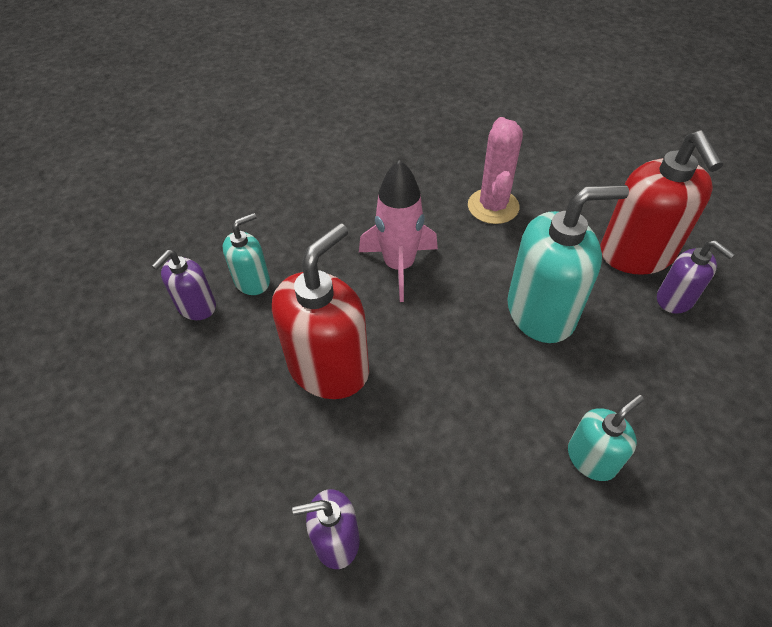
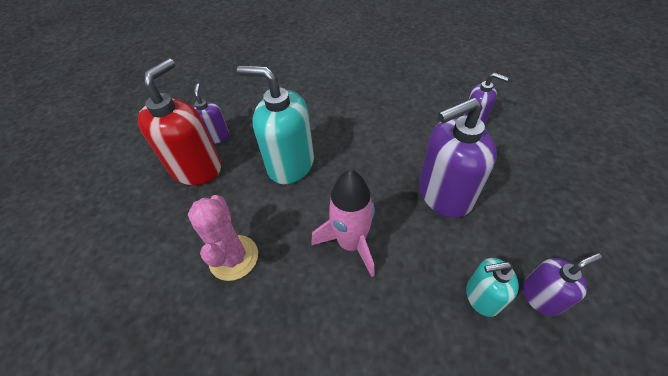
camera: 145 degrees left, 0 degrees up
red soap dispenser [272,223,369,399] -> purple soap dispenser [419,98,497,218]
pink cactus [468,117,523,224] -> pink cactus turned 45 degrees counterclockwise [188,195,258,281]
turquoise soap dispenser [568,395,644,481] -> none

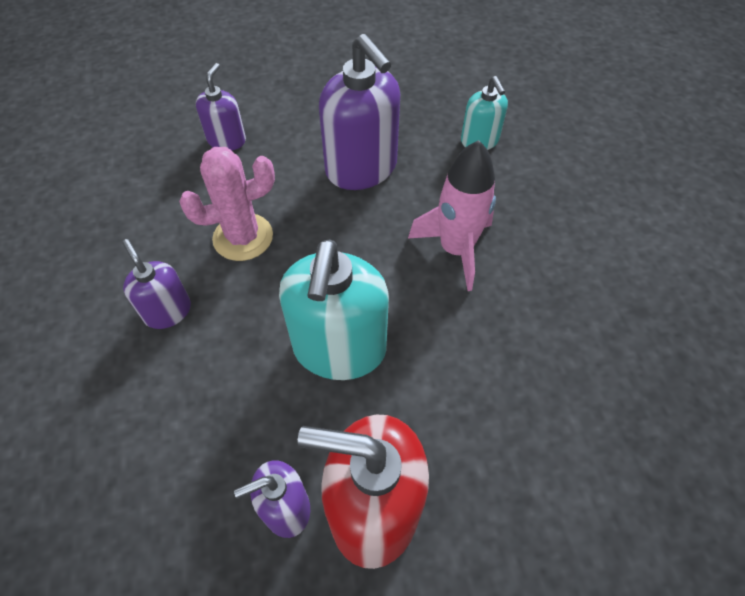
camera: 105 degrees left, 5 degrees up
pink cactus [188,195,258,281] -> pink cactus moved to [179,147,275,261]
purple soap dispenser [523,253,602,316] -> purple soap dispenser moved to [122,239,191,329]

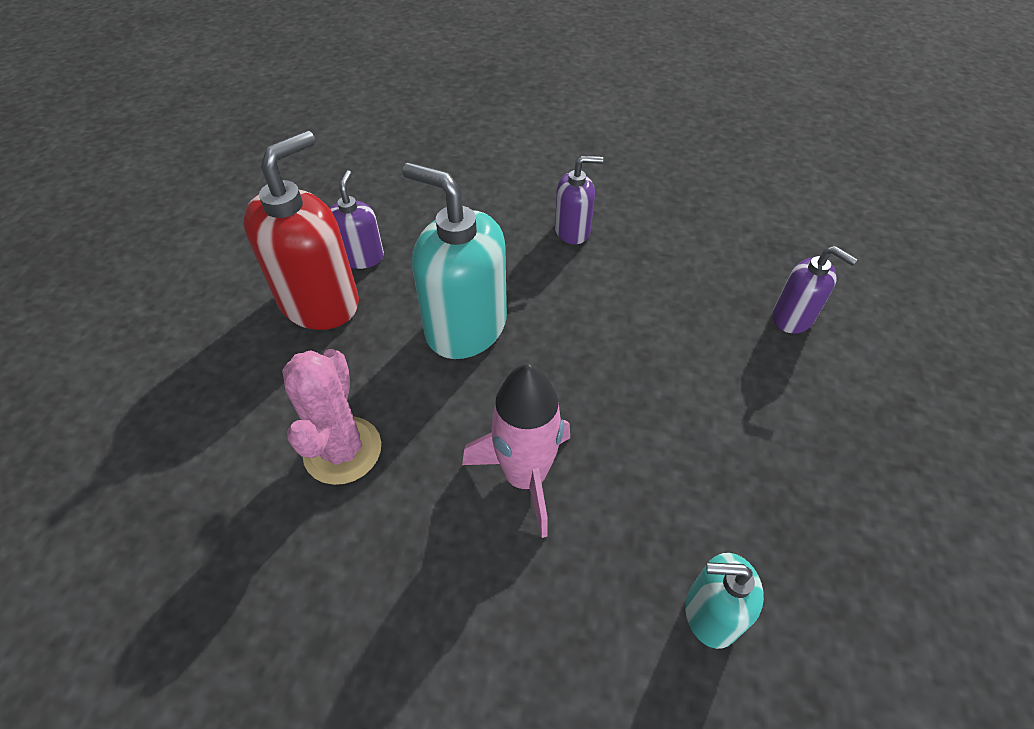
camera: 115 degrees right, 5 degrees down
pink cactus [179,147,275,261] -> pink cactus moved to [282,349,381,485]
purple soap dispenser [319,34,400,190] -> none

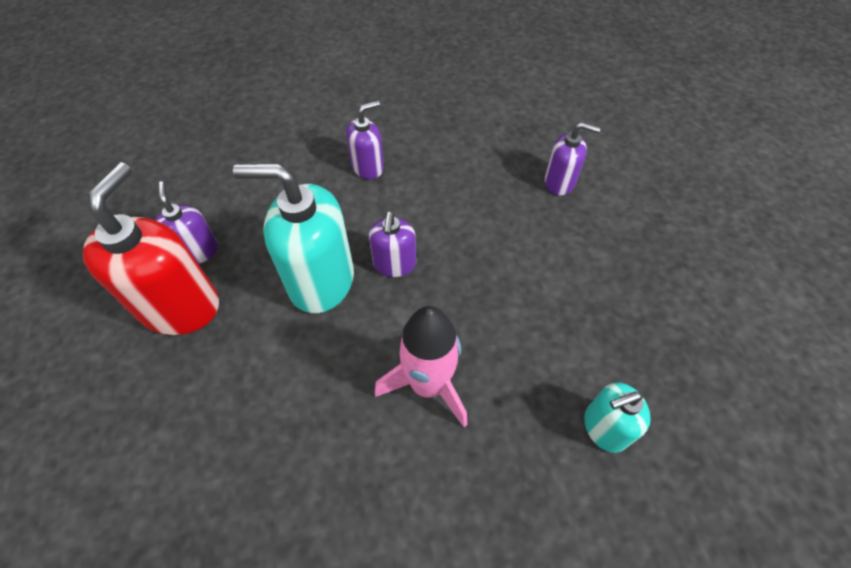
camera: 25 degrees left, 5 degrees up
pink cactus [282,349,381,485] -> none
none -> purple soap dispenser [369,211,416,277]

